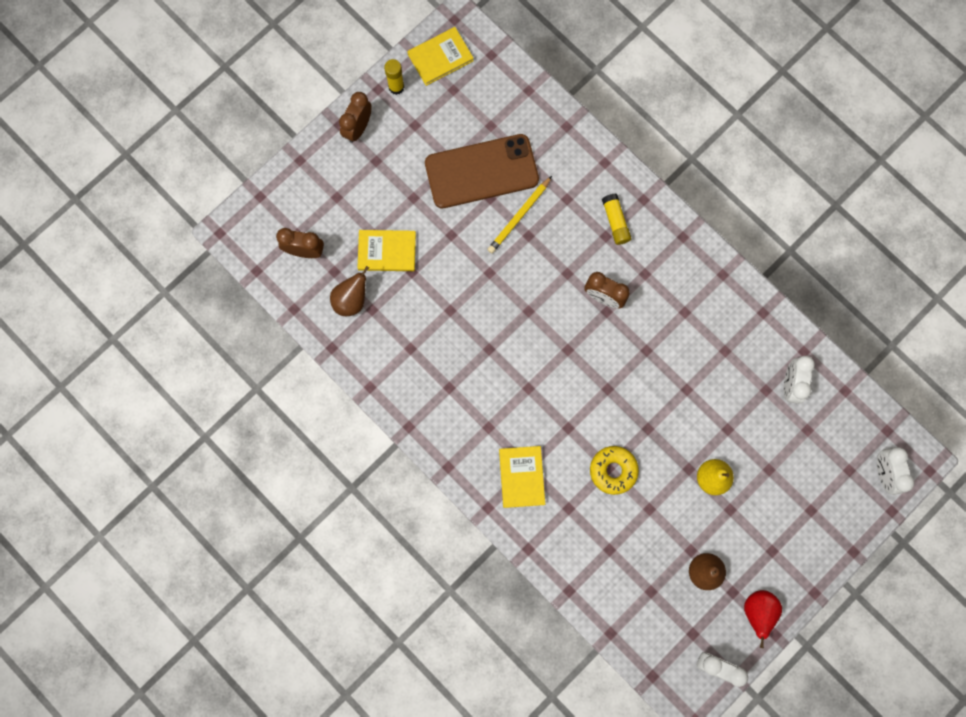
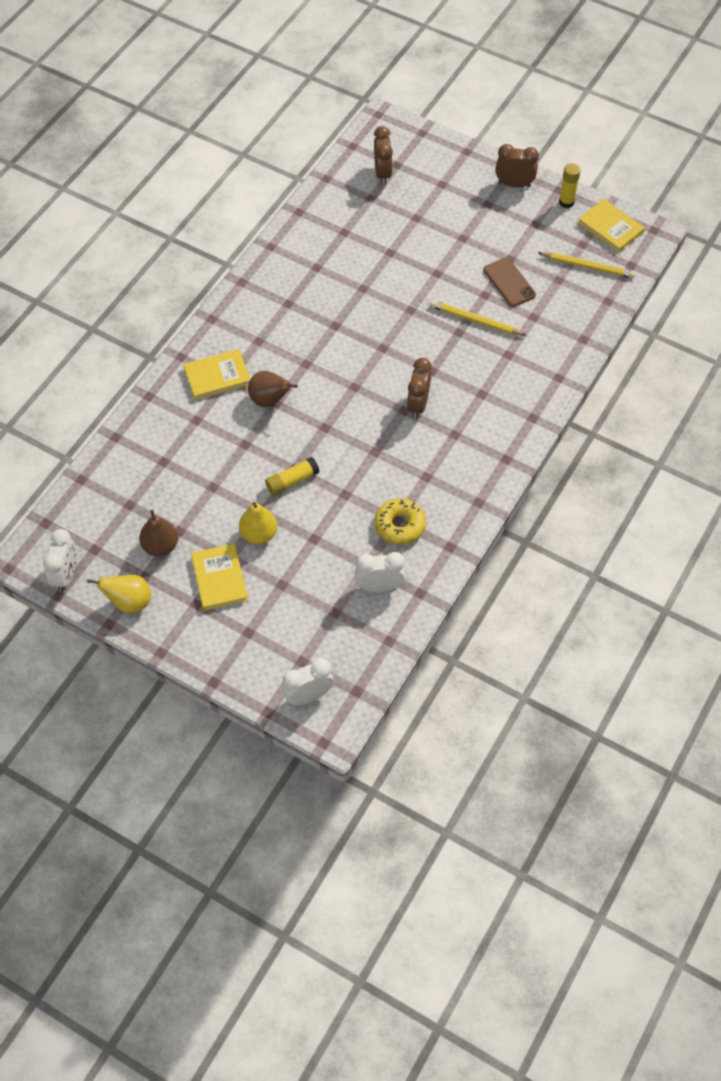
camera: 75 degrees right, 20 degrees down
brown pear [330,266,369,316] -> brown pear moved to [248,371,298,407]
yellow book [357,230,416,271] -> yellow book moved to [191,544,248,611]
brown phone [425,134,539,208] -> brown phone [483,258,536,307], size x0.53
yellow donut [590,446,639,495] -> yellow donut moved to [375,498,426,545]
yellow glue stick [602,194,631,245] -> yellow glue stick moved to [265,457,320,495]
red pear [744,590,782,648] -> yellow pear [87,575,151,614]
none -> yellow pencil [538,252,636,278]

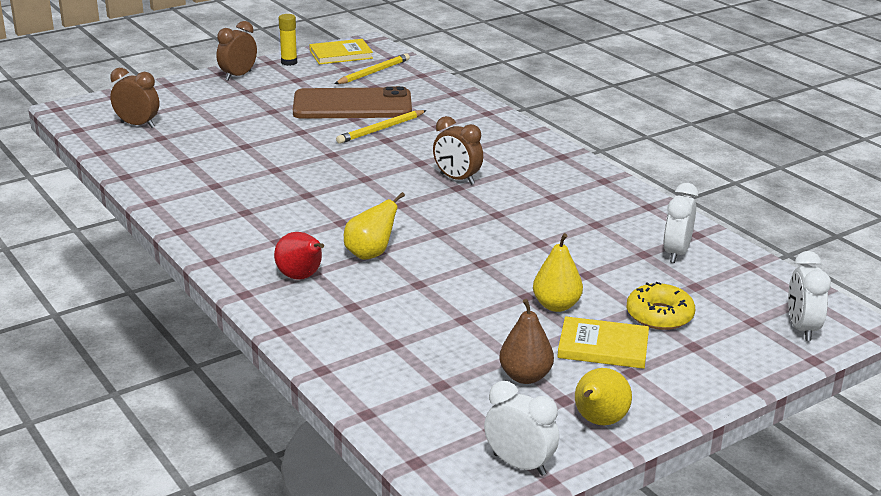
camera: 65 degrees left, 30 degrees down
yellow book [183,349,251,400] -> red pear [274,232,324,280]
brown pear [248,371,298,407] -> yellow pear [344,192,405,260]
yellow glue stick [265,457,320,495] -> none
yellow donut [375,498,426,545] -> yellow donut moved to [626,282,695,330]
brown phone [483,258,536,307] -> brown phone [293,86,412,119], size x1.88

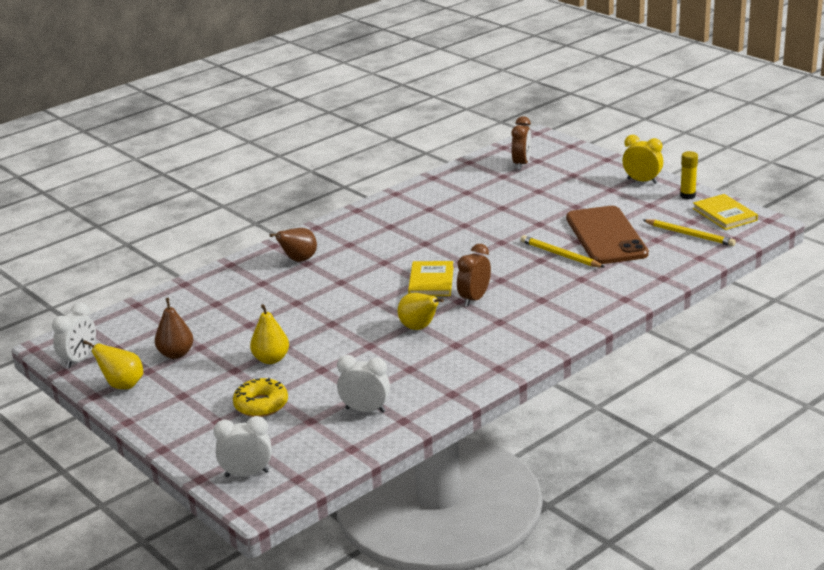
camera: 85 degrees right, 0 degrees up
brown clock [217,21,257,81] -> yellow clock [622,135,663,184]
red pear [274,232,324,280] -> brown pear [270,228,317,262]
yellow pear [344,192,405,260] -> yellow pear moved to [398,293,444,330]
yellow book [557,316,649,369] -> yellow book moved to [408,261,454,296]

